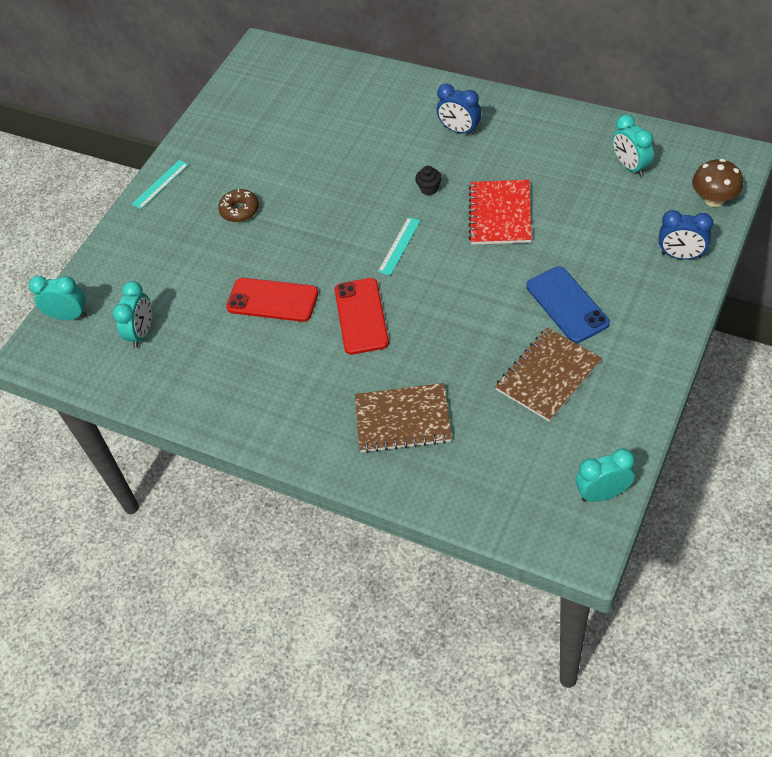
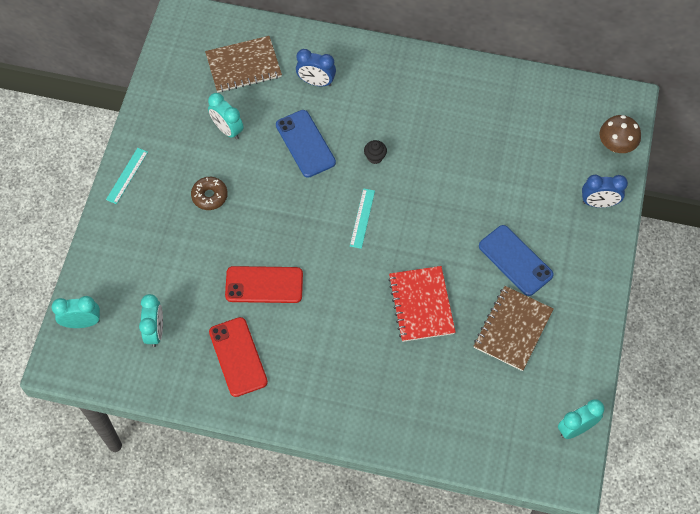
camera: 20 degrees left, 10 degrees up
red phone [335,278,389,355] -> red phone moved to [209,317,268,397]
brown notebook [355,383,452,453] -> brown notebook moved to [205,36,282,92]
blue clock [437,84,481,135] -> blue clock moved to [296,49,336,86]
red notebook [469,180,532,245] -> red notebook moved to [388,266,456,342]
turquoise clock [612,115,654,177] -> turquoise clock moved to [208,93,244,140]
none -> blue phone [276,110,336,178]

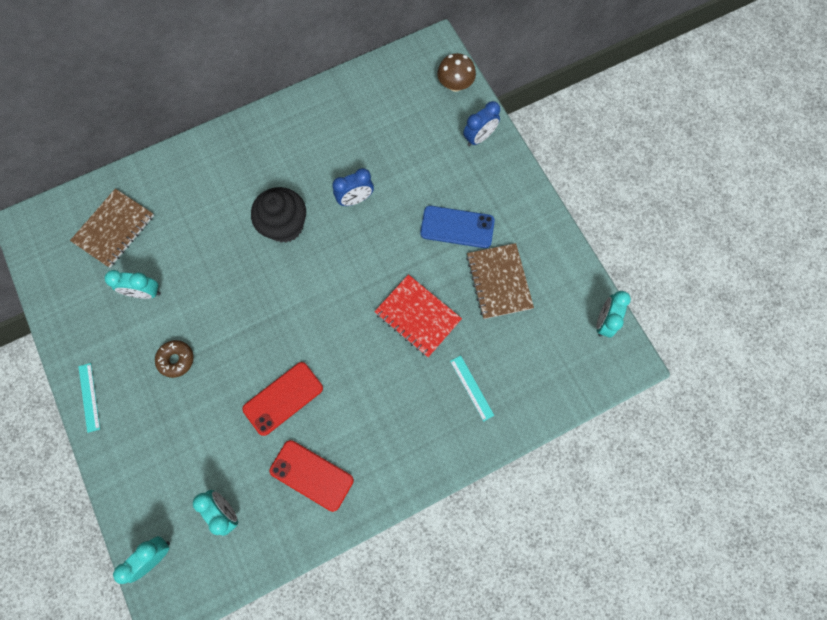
camera: 40 degrees left, 10 degrees up
blue phone [276,110,336,178] -> none
blue clock [296,49,336,86] -> blue clock moved to [332,168,374,206]
turquoise ruler [350,188,375,249] -> turquoise ruler moved to [450,355,494,422]
black cupcake [364,140,387,164] -> black cupcake [251,187,306,243], size x2.36

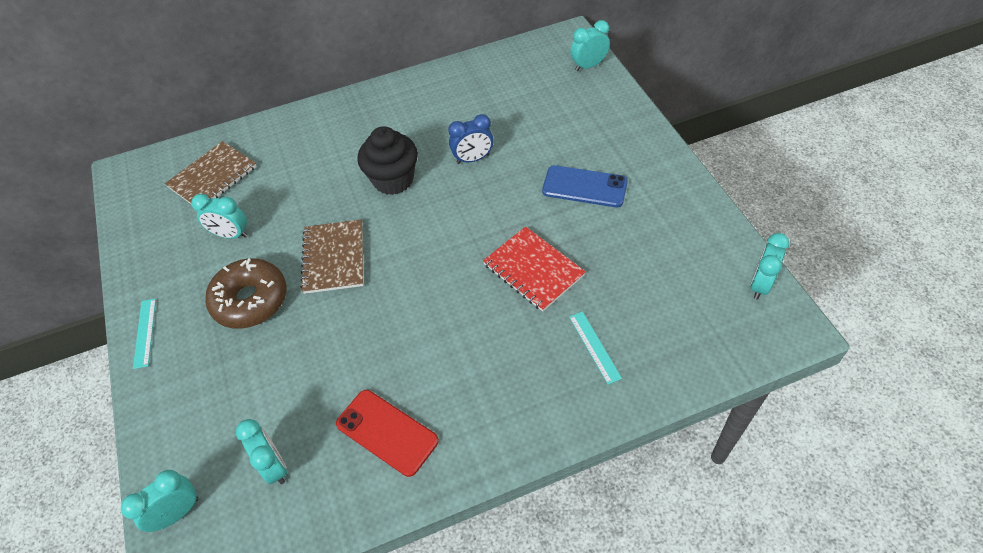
camera: 10 degrees right, 20 degrees down
brown donut [155,340,194,378] -> brown donut [205,258,286,329], size x1.81
red phone [242,362,323,436] -> none
brown mushroom [437,53,476,92] -> turquoise clock [570,20,610,71]
blue clock [463,101,500,147] -> none
brown notebook [466,243,534,319] -> brown notebook moved to [300,219,364,294]

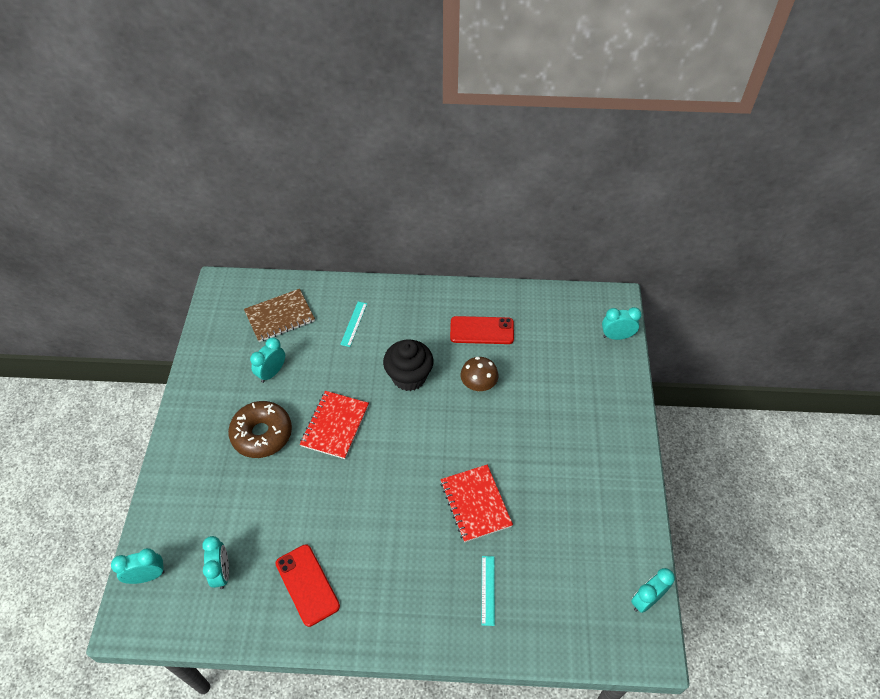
camera: 20 degrees right, 0 degrees up
turquoise ruler [133,299,156,369] -> turquoise ruler moved to [340,302,367,347]
turquoise clock [191,194,248,239] -> turquoise clock turned 90 degrees clockwise [250,337,285,383]
brown notebook [300,219,364,294] -> red notebook [300,391,369,459]
blue clock [448,114,494,164] -> brown mushroom [460,357,499,391]
blue phone [542,165,628,207] -> none
none -> red phone [450,316,514,344]

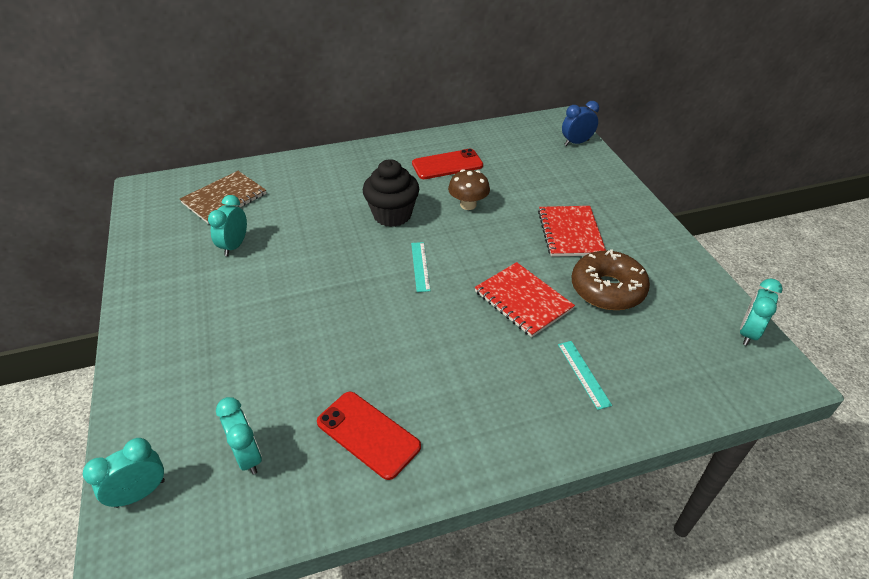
camera: 20 degrees left, 10 degrees down
brown donut [228,401,292,458] -> brown donut moved to [572,249,650,310]
red notebook [300,391,369,459] -> red notebook moved to [538,206,606,257]
turquoise ruler [340,302,367,347] -> turquoise ruler moved to [411,242,430,292]
turquoise clock [602,307,642,340] -> blue clock [562,101,599,146]

